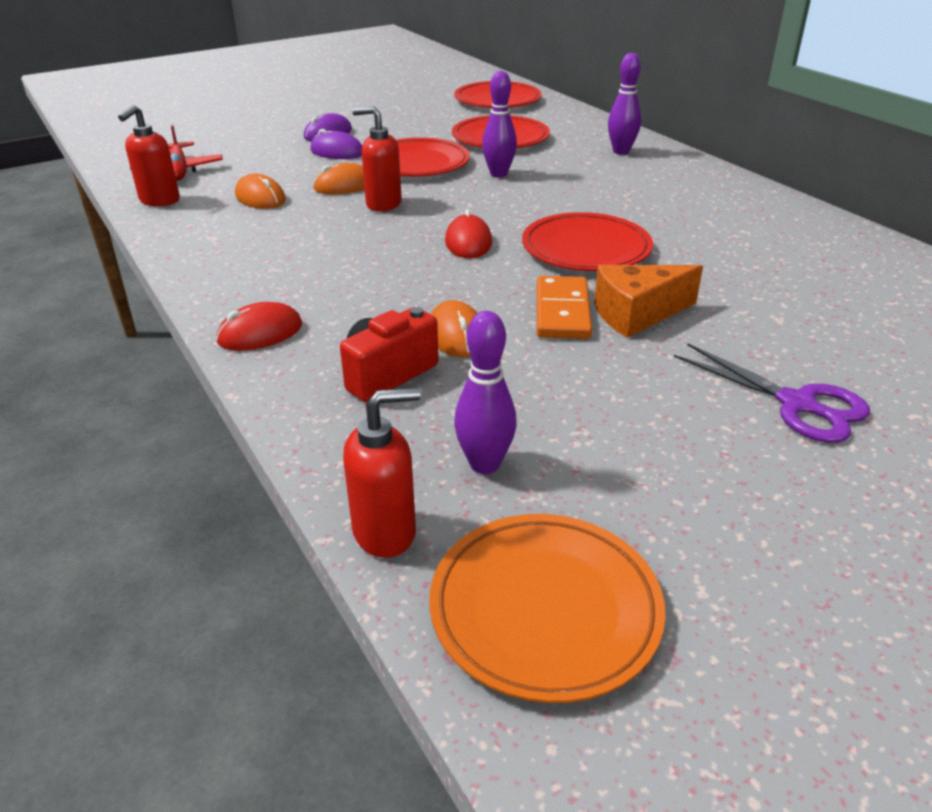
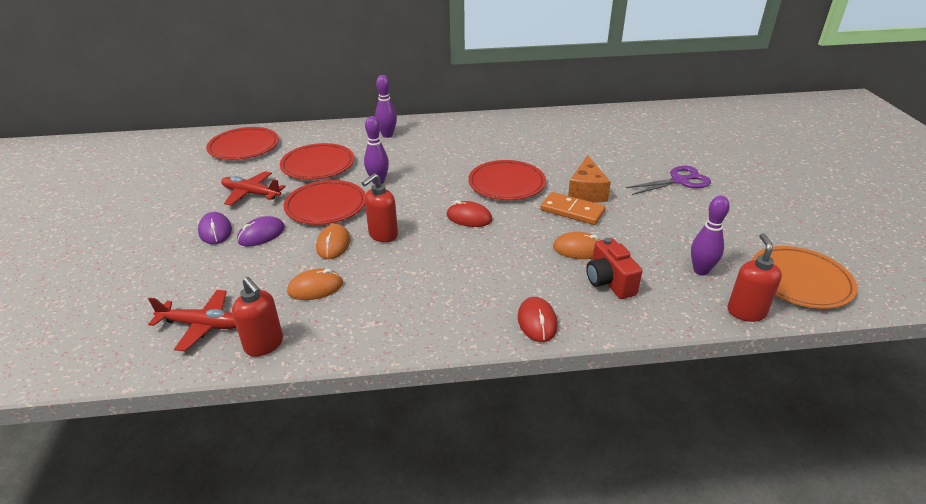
camera: 65 degrees left, 0 degrees up
none -> red plane [221,171,286,206]

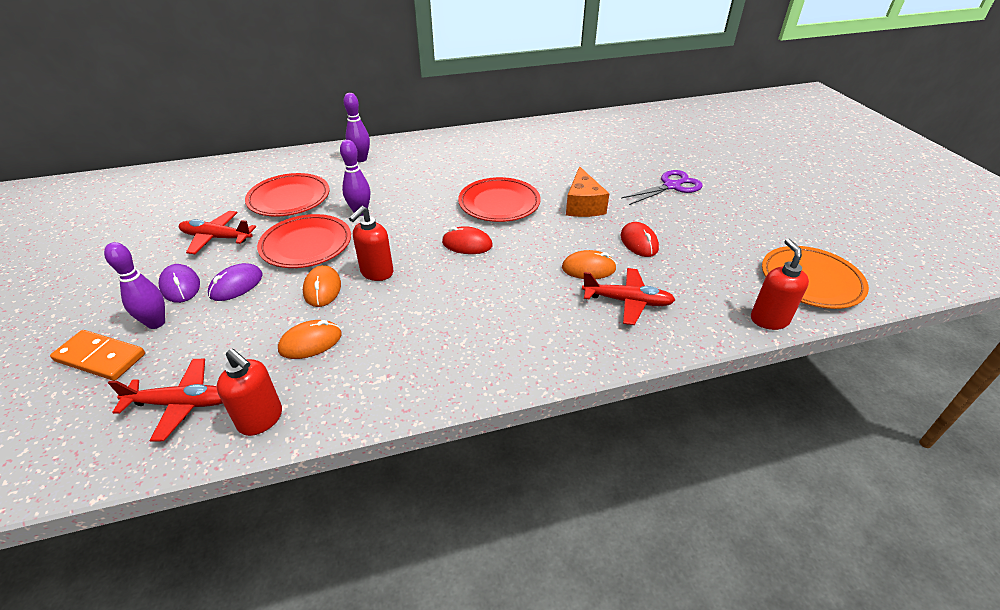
camera: 10 degrees left, 5 degrees up
red plate [206,127,279,160] -> none
red mouse [518,297,558,342] -> red mouse moved to [621,222,659,257]
orange domino [540,192,605,225] -> orange domino moved to [50,330,145,381]
red camera [586,238,642,299] -> red plane [582,268,675,325]
purple bowling pin [691,196,730,275] -> purple bowling pin moved to [104,242,165,329]

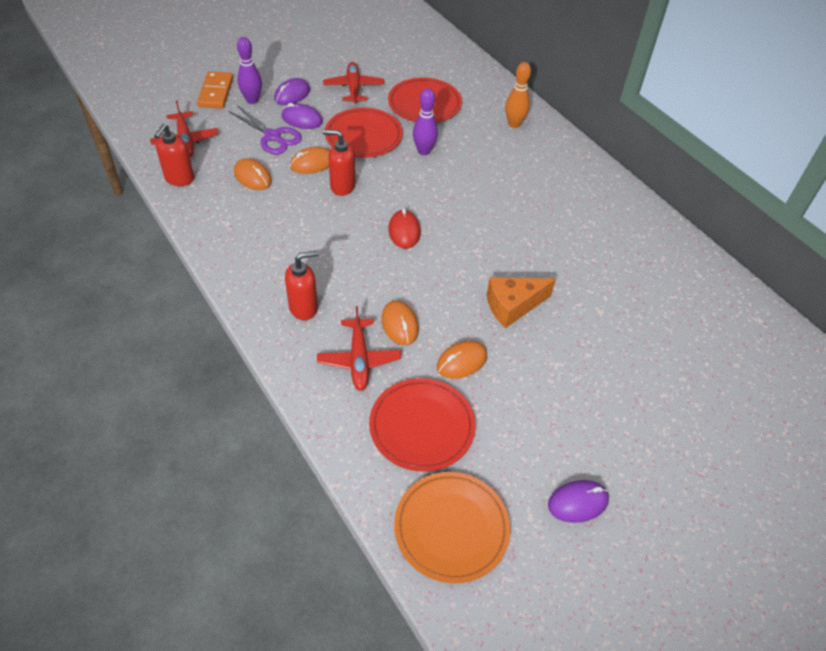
camera: 70 degrees right, 10 degrees up
purple bowling pin [344,93,370,162] -> orange bowling pin [505,62,531,128]
red plate [458,177,541,222] -> red plate moved to [369,378,476,472]
purple scissors [621,170,703,205] -> purple scissors moved to [229,105,302,154]
red mouse [621,222,659,257] -> orange mouse [437,340,487,379]
red soap dispenser [751,238,809,330] -> red soap dispenser moved to [285,250,319,320]
none -> purple mouse [548,480,609,523]

